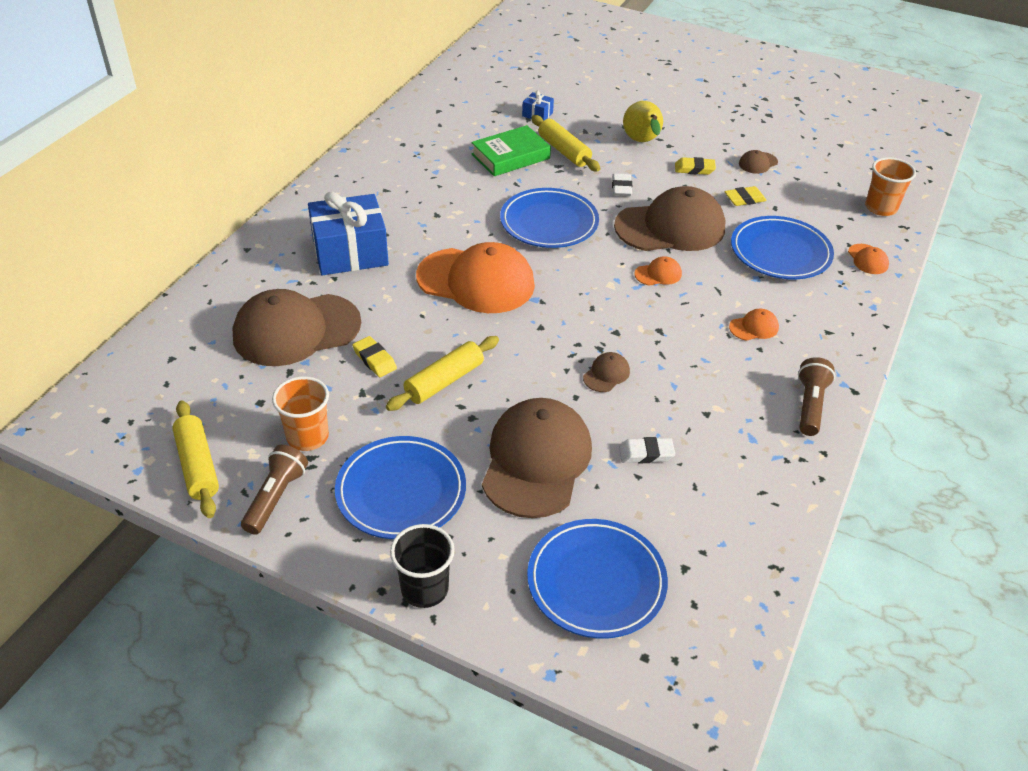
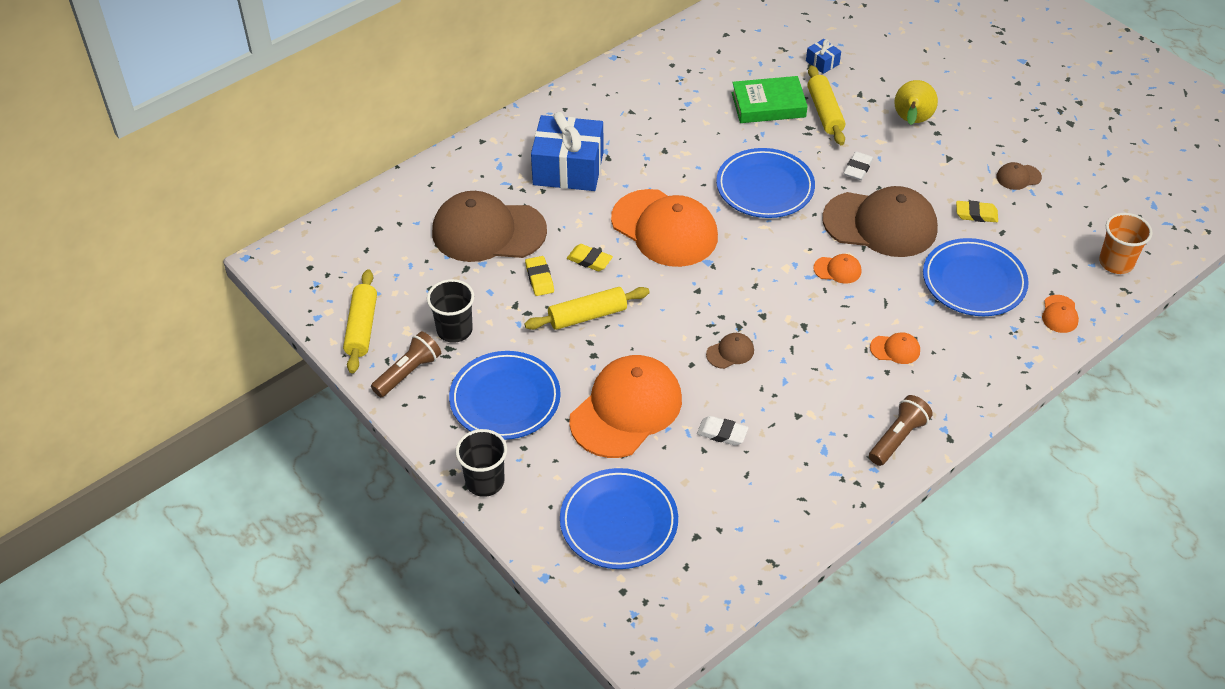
camera: 25 degrees right, 5 degrees up
orange cup [272,376,329,451] -> black cup [427,279,474,343]
brown cap [482,398,592,518] -> orange cap [569,355,682,458]
yellow eraser [675,157,716,175] -> yellow eraser moved to [567,244,613,271]

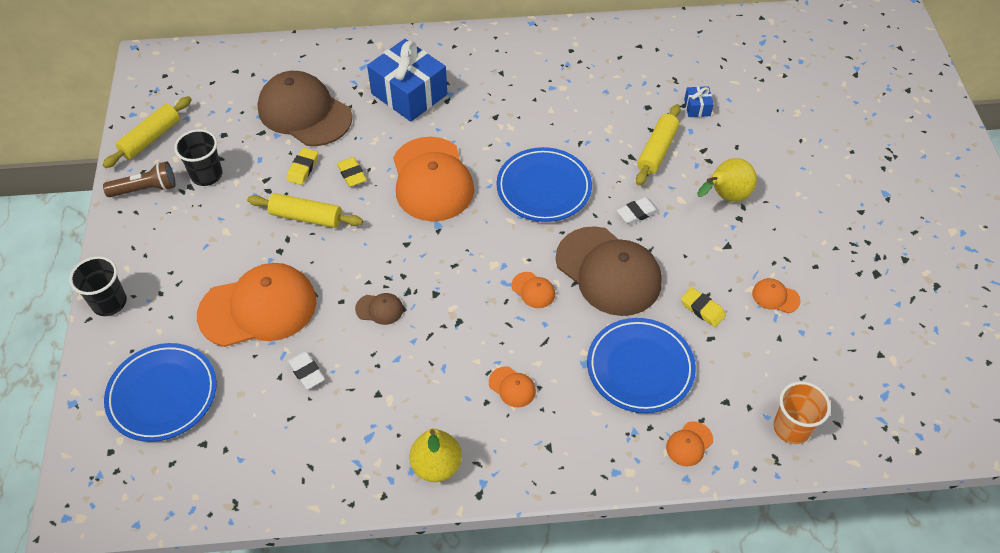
camera: 35 degrees right, 5 degrees up
blue plate [449,351,561,440] -> none
green book [732,76,808,123] -> none
brown flashlight [869,395,933,466] -> yellow pear [409,429,462,482]
brown cap [996,162,1042,190] -> orange cap [752,278,801,313]

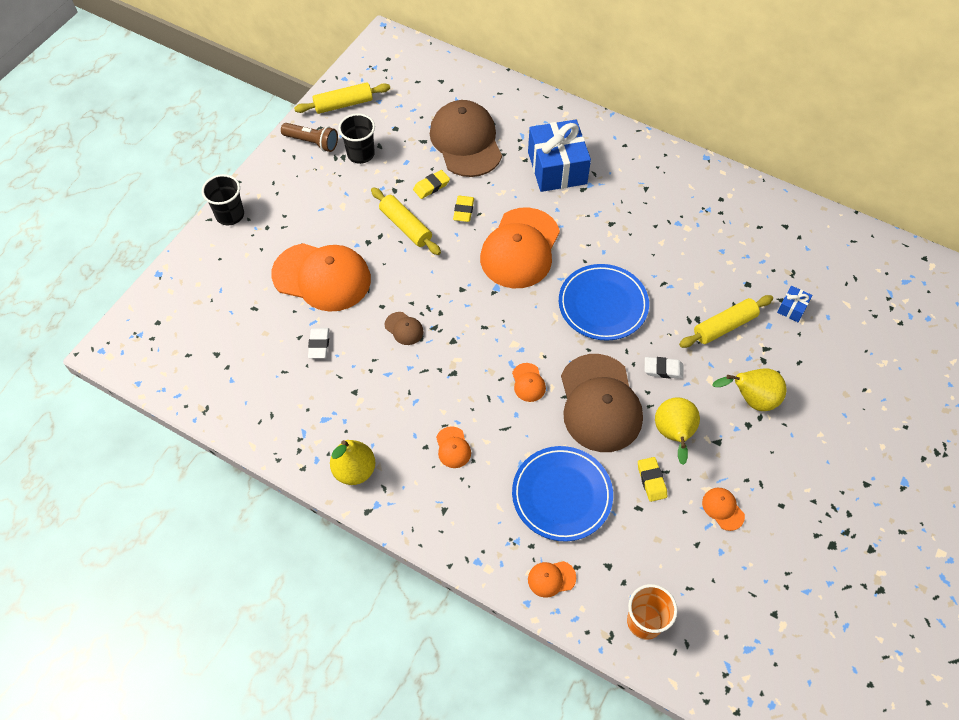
camera: 35 degrees right, 5 degrees up
blue plate [104,343,217,442] -> none
none -> yellow pear [655,397,700,465]

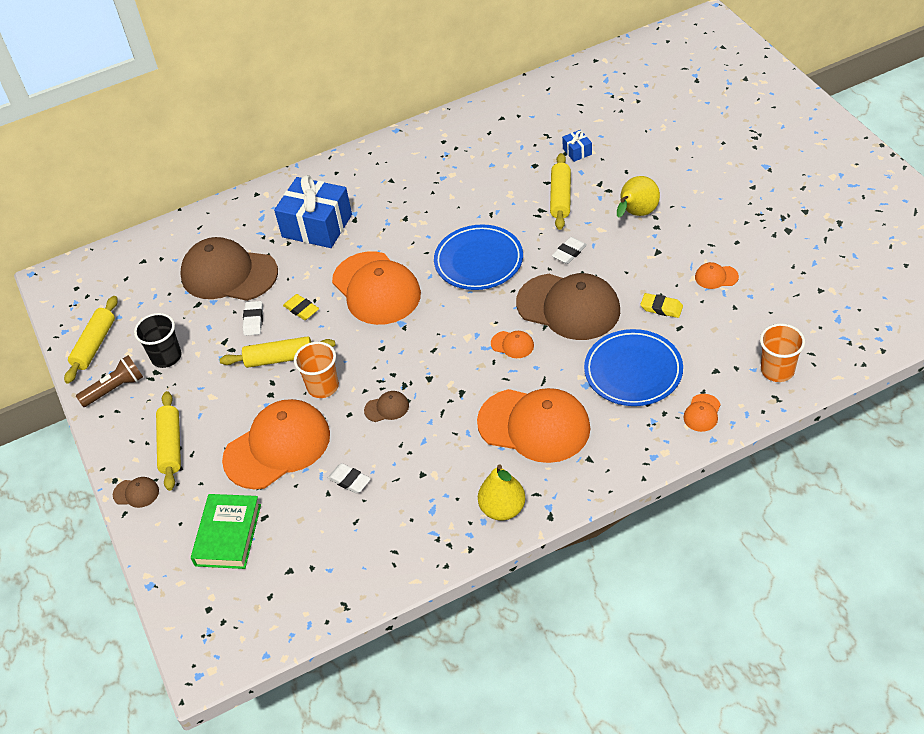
camera: 50 degrees left, 10 degrees down
black cup [202,174,244,225] -> brown cap [113,477,159,508]
yellow eraser [413,170,450,199] -> white eraser [243,301,263,336]
orange cap [436,426,471,468] -> orange cap [477,388,591,463], size x2.46
yellow pear [655,397,700,465] -> none
none -> yellow rolling pin [156,391,181,491]
none -> green book [191,494,261,569]
none -> orange cup [294,342,339,398]

